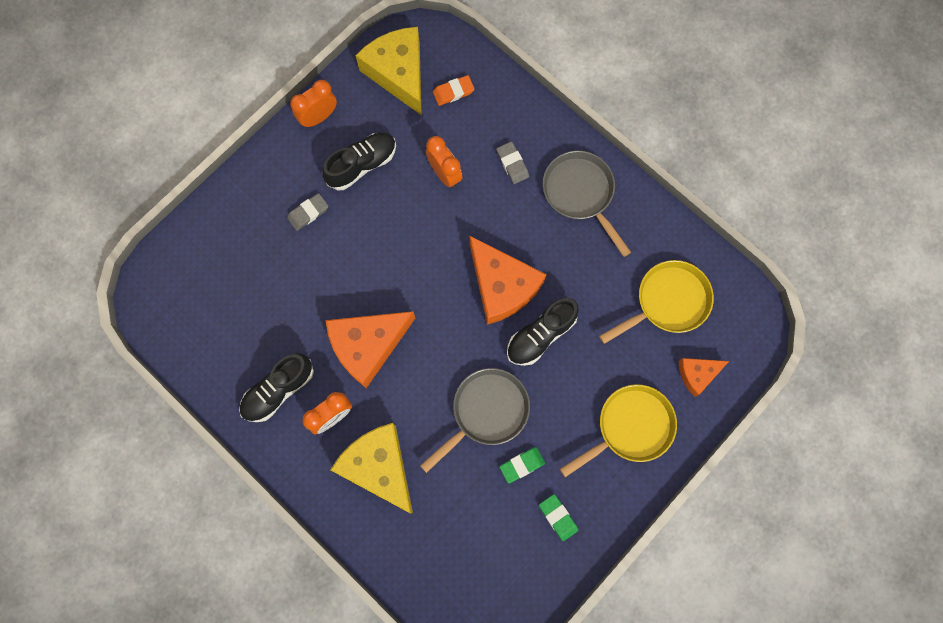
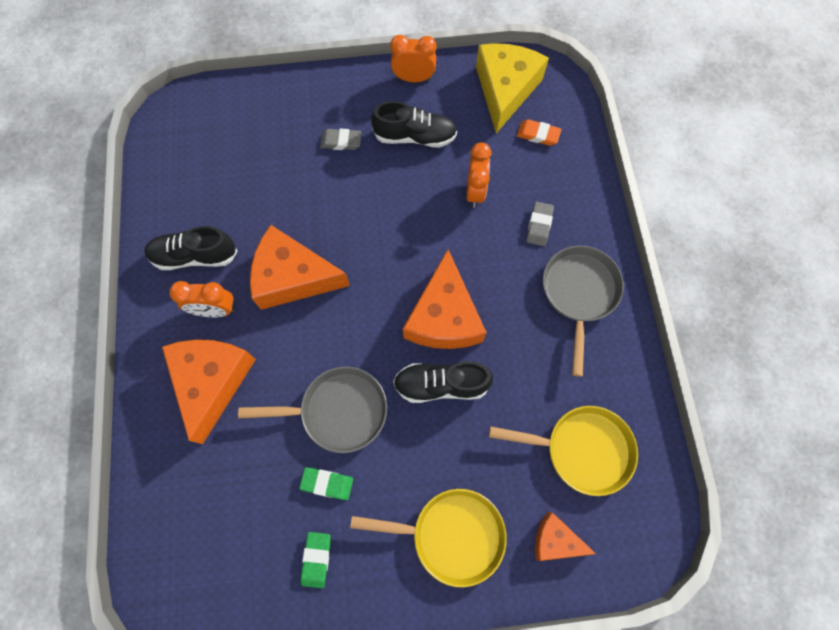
camera: 40 degrees right, 5 degrees down
yellow cheese [330,423,413,514] -> orange cheese [162,340,256,444]

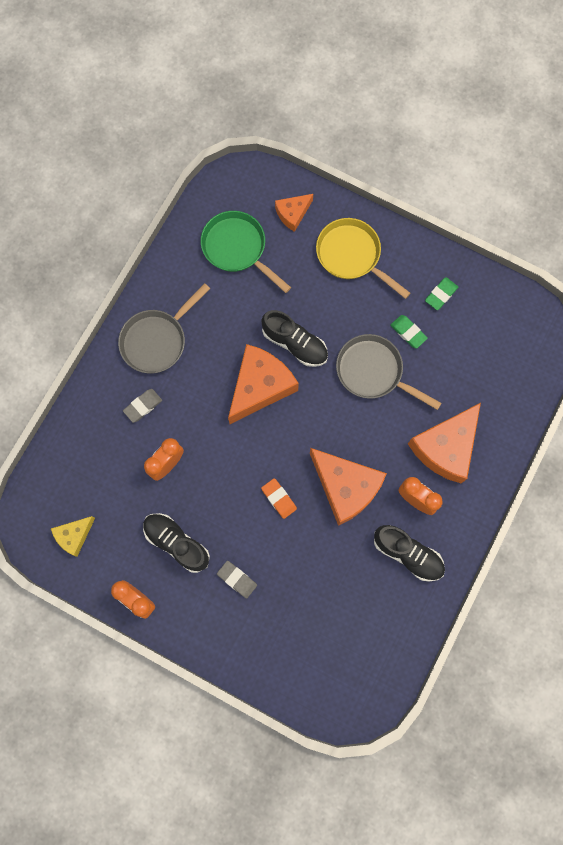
camera: 145 degrees left, 5 degrees up
yellow cheese [476,43,549,133] -> yellow cheese [51,516,95,557], size x0.53
yellow pan [489,406,638,496] -> green pan [201,211,291,293]
orange eraser [517,119,561,146] -> orange eraser moved to [261,478,297,519]
orange cheese [535,512,596,561] -> orange cheese turned 90 degrees clockwise [275,194,313,232]

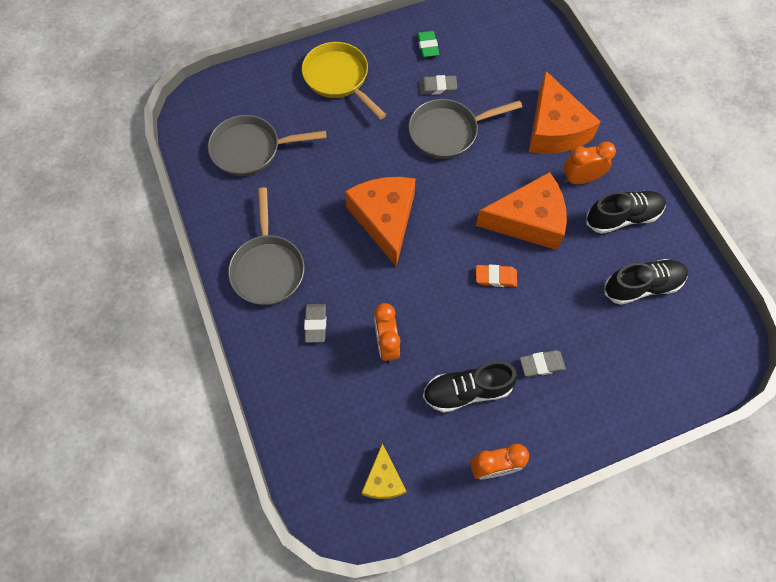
camera: 50 degrees left, 10 degrees down
green pan [201,211,291,293] -> grey pan [208,115,327,176]
black shoe [262,310,328,367] -> black shoe moved to [604,259,688,305]
orange cheese [275,194,313,232] -> none
yellow pan [316,218,410,299] -> yellow pan turned 60 degrees clockwise [302,42,386,119]
green eraser [390,315,428,348] -> grey eraser [419,75,457,95]

